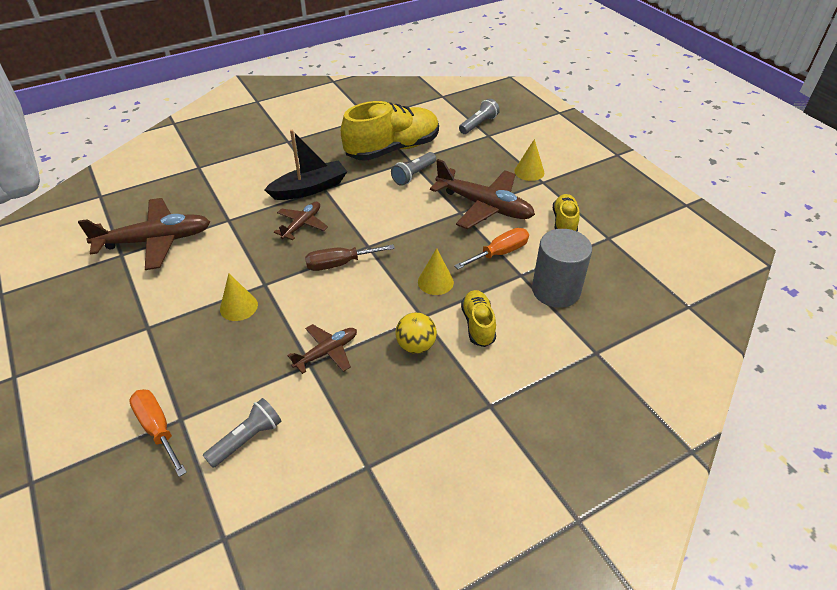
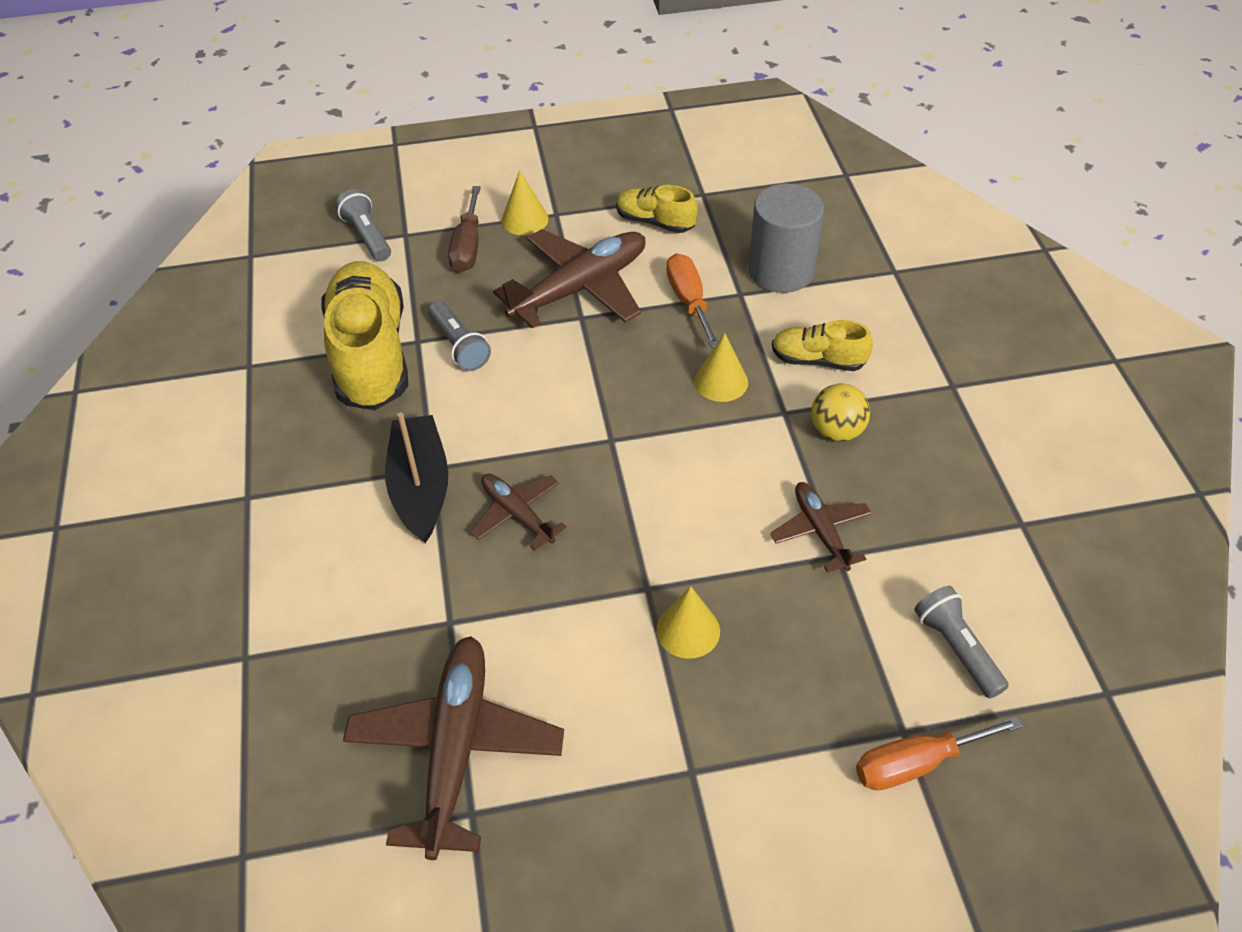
camera: 70 degrees left, 5 degrees up
brown screwdriver [305,244,395,271] -> brown screwdriver moved to [448,186,481,272]

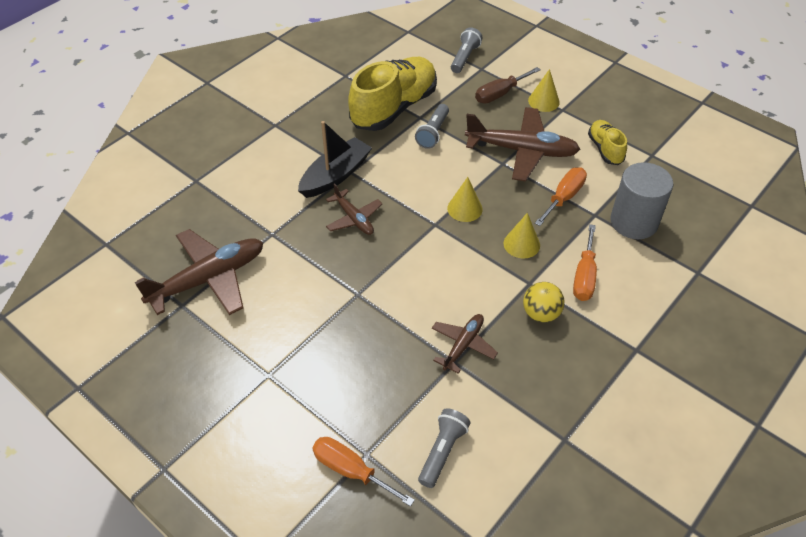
camera: 50 degrees right, 0 degrees up
brown plane [470,474,567,551] -> brown plane turned 135 degrees clockwise [326,183,382,235]
yellow cone [657,586,720,659] -> yellow cone moved to [447,177,483,222]
yellow shoe [772,320,873,371] -> orange screwdriver [573,224,597,301]

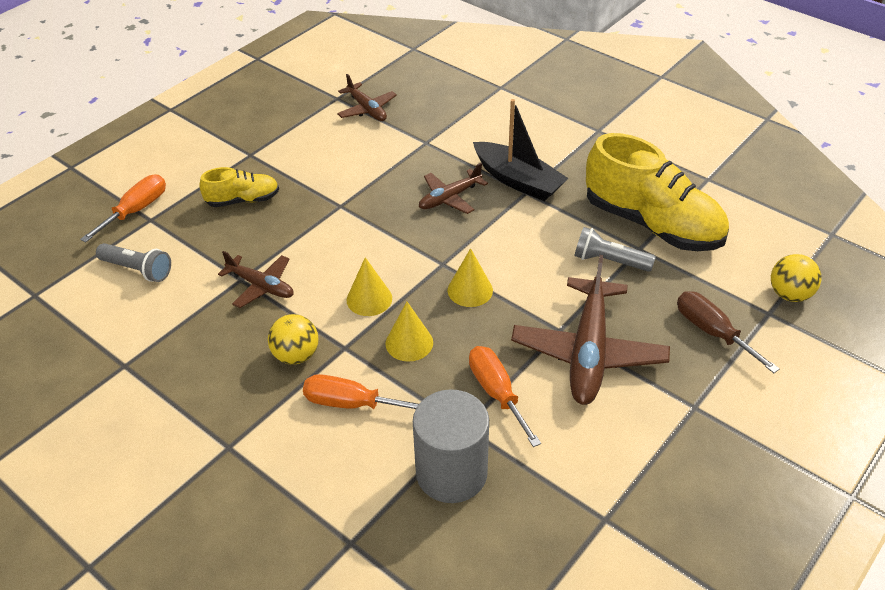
camera: 90 degrees right, 5 degrees down
brown plane [134,229,263,315] -> brown plane [337,74,397,121], size x0.55
grey flashlight [451,27,482,73] -> yellow ball [771,254,821,302]
yellow cone [528,69,560,112] -> yellow cone moved to [347,257,392,316]
orange screwdriver [535,167,587,226] -> orange screwdriver turned 150 degrees counterclockwise [469,346,541,447]
yellow shoe [588,120,627,165] -> yellow shoe moved to [199,167,279,207]

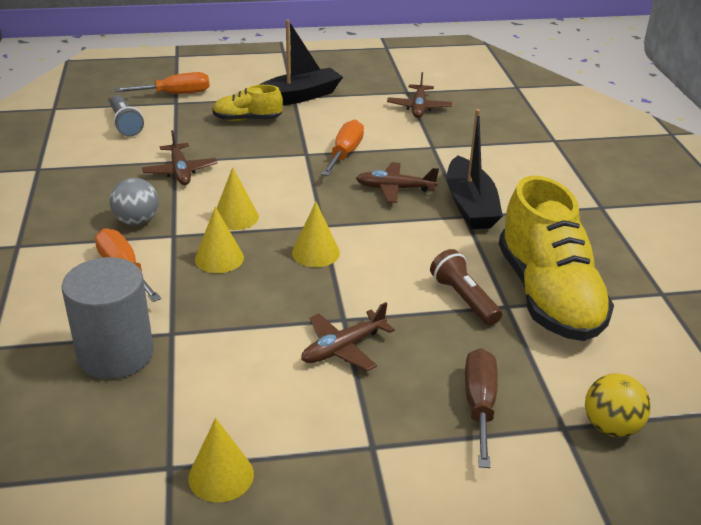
camera: 40 degrees right, 10 degrees down
yellow shoe [199,167,279,207] -> yellow shoe turned 150 degrees clockwise [212,85,283,121]
yellow ball [268,314,319,365] -> grey ball [110,178,158,225]
orange screwdriver [469,346,541,447] -> orange screwdriver moved to [322,120,364,176]
brown plane [511,255,670,405] -> brown plane [301,302,395,371], size x0.55
grey flashlight [574,227,656,272] -> brown flashlight [430,249,502,325]
none -> yellow cone [188,418,254,502]
none -> black boat [259,19,343,105]

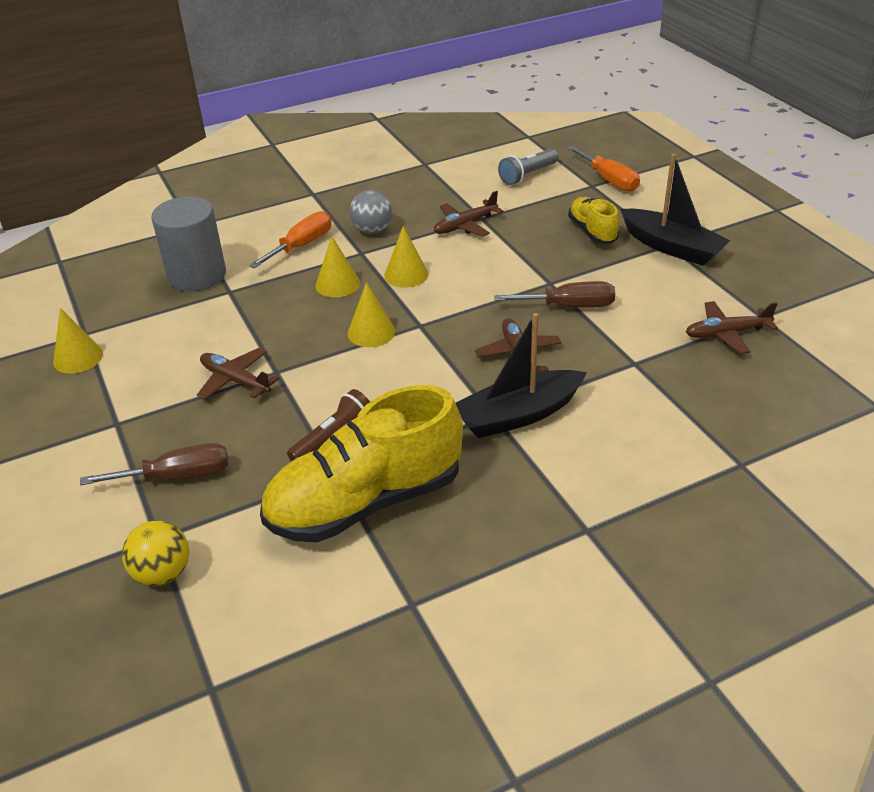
camera: 75 degrees right, 5 degrees up
orange screwdriver [322,120,364,176] -> brown screwdriver [494,281,615,307]

